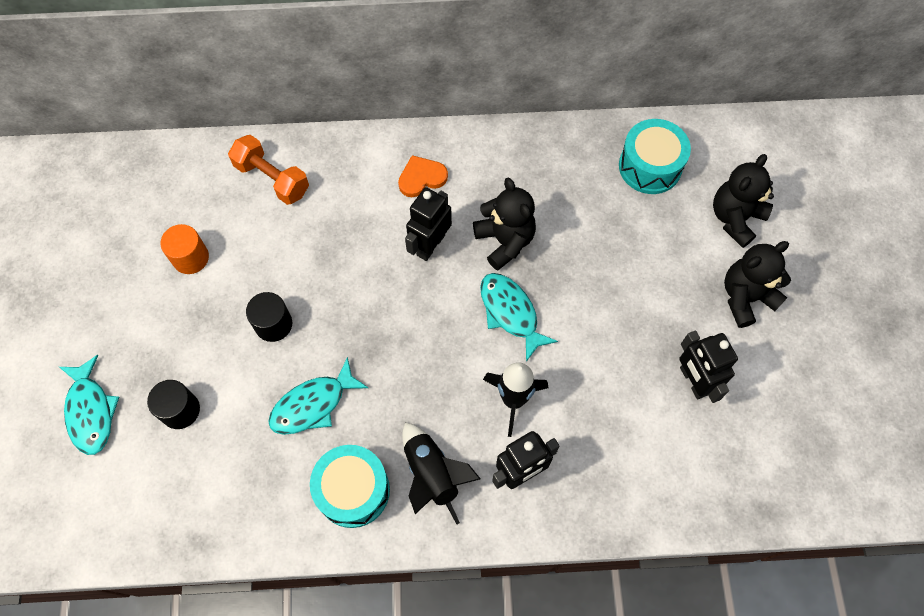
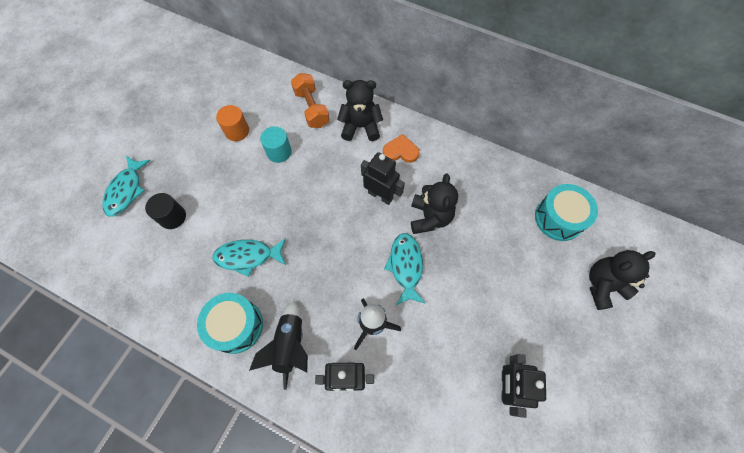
camera: 30 degrees right, 0 degrees up
black cylinder [246,292,292,342] -> none
black robot [405,187,452,261] -> black robot turned 60 degrees clockwise [361,152,405,205]
black teddy bear [724,241,791,328] -> black teddy bear moved to [337,80,383,141]
none -> turquoise cylinder [260,126,292,163]

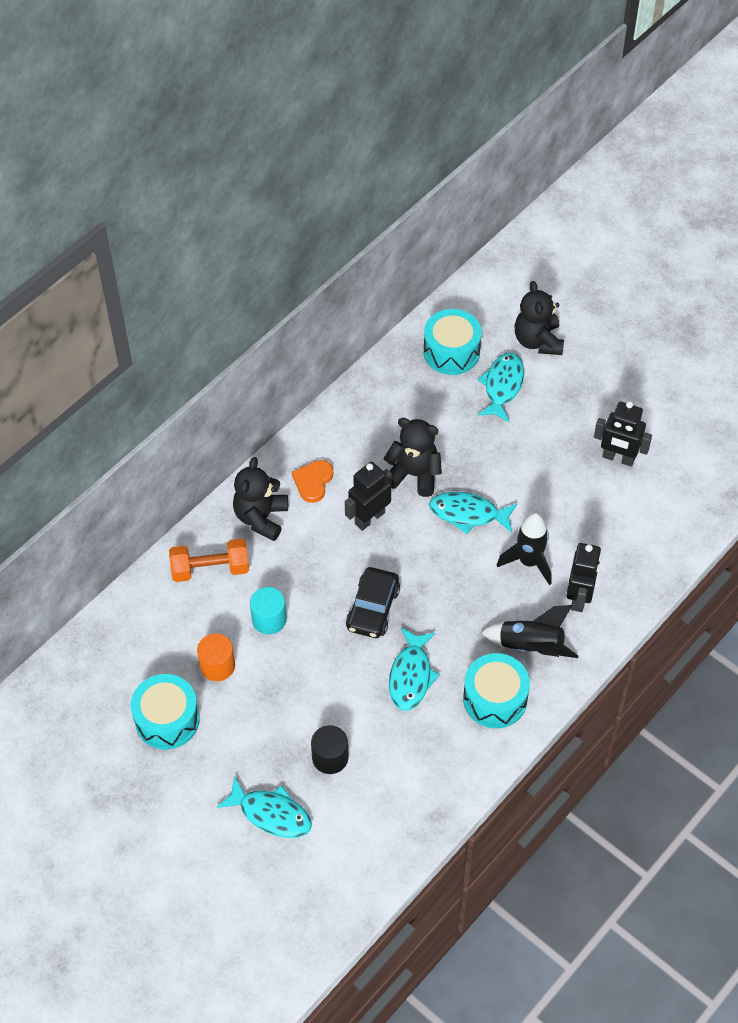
camera: 75 degrees left, 10 degrees down
none -> turquoise drum [131,674,200,750]
none -> black car [346,567,400,638]
none -> turquoise fish [478,353,524,423]

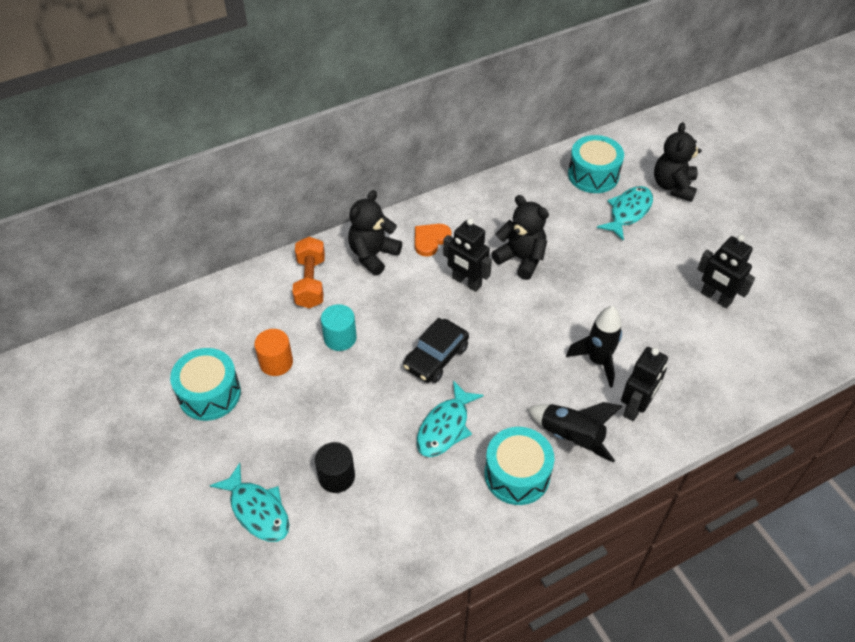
camera: 20 degrees right, 5 degrees down
orange dumbbell [169,539,249,582] -> orange dumbbell turned 75 degrees clockwise [292,237,325,308]
black robot [345,462,392,531] -> black robot turned 120 degrees counterclockwise [443,218,492,292]
turquoise fish [429,492,517,534] -> none

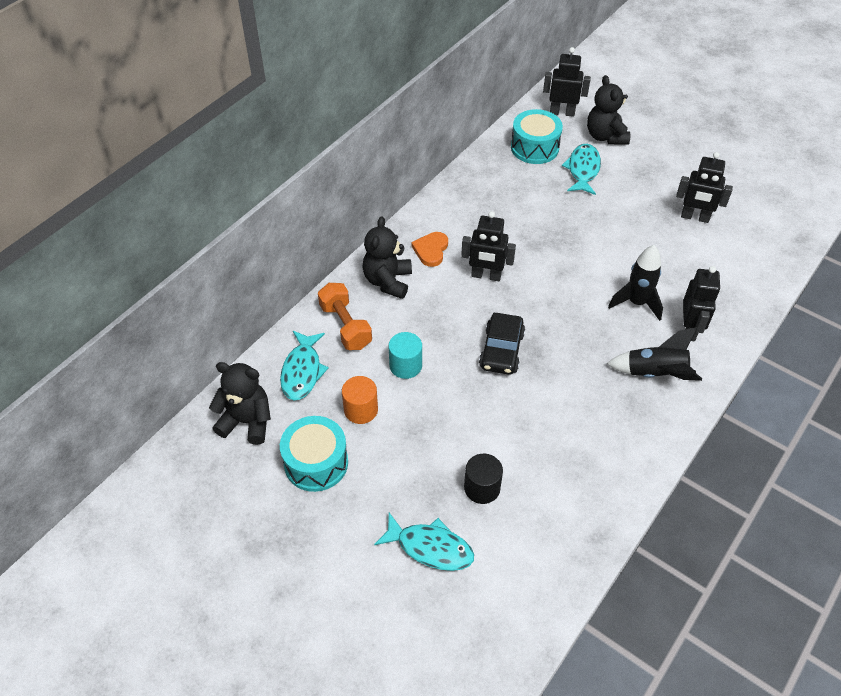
camera: 25 degrees left, 0 degrees up
turquoise fish [417,381,484,457] -> turquoise fish moved to [280,331,329,401]
turquoise drum [484,427,555,505] -> none
black teddy bear [491,195,549,280] -> black teddy bear moved to [209,362,271,445]
none -> black robot [543,47,591,117]

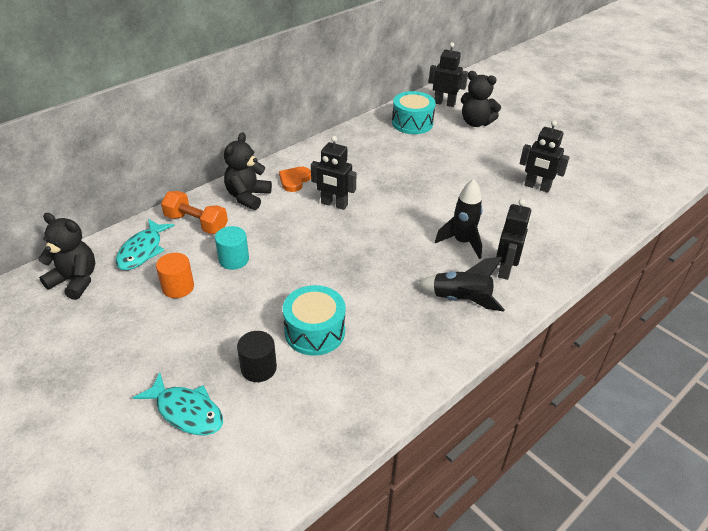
camera: 10 degrees right, 10 degrees down
turquoise drum [280,416,348,492] -> turquoise drum moved to [283,285,346,356]
orange dumbbell [318,283,372,350] -> orange dumbbell turned 45 degrees counterclockwise [161,191,228,234]
black car [479,313,525,375] -> none
turquoise fish [562,144,601,195] -> none
black teddy bear [587,75,630,144] -> black teddy bear turned 60 degrees counterclockwise [461,71,501,127]

